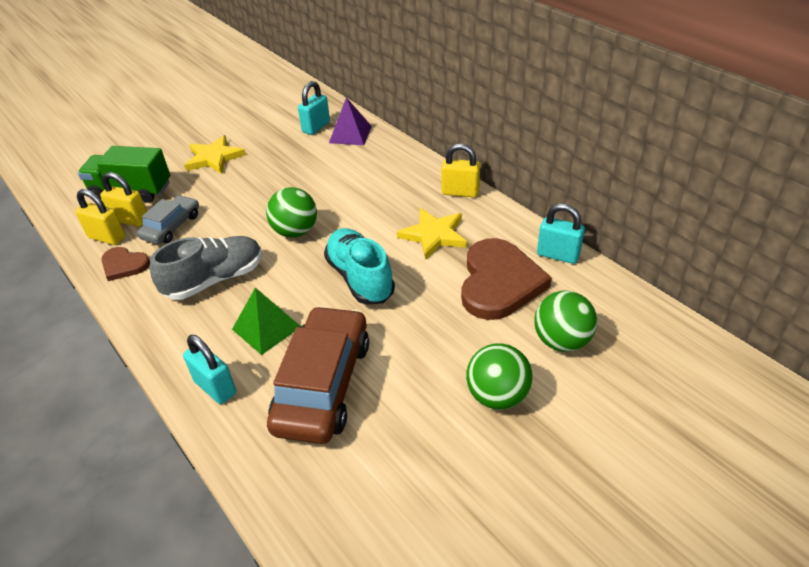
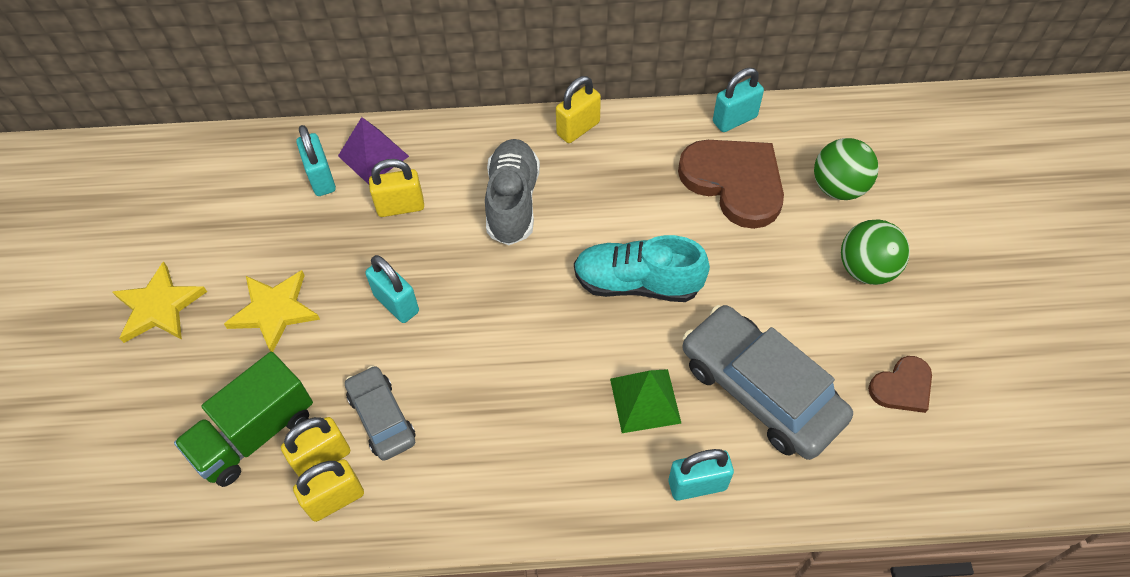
camera: 55 degrees left, 15 degrees up
brown heart [101,247,150,281] -> brown heart moved to [868,356,932,413]
grey shoe [150,236,262,300] -> grey shoe moved to [485,139,540,245]
green ball [266,187,317,238] -> none
brown car [267,306,369,444] -> grey car [683,305,853,460]
yellow star [397,208,467,260] -> yellow star moved to [113,261,207,343]
none -> turquoise padlock [365,255,419,323]
none -> yellow padlock [369,159,424,217]

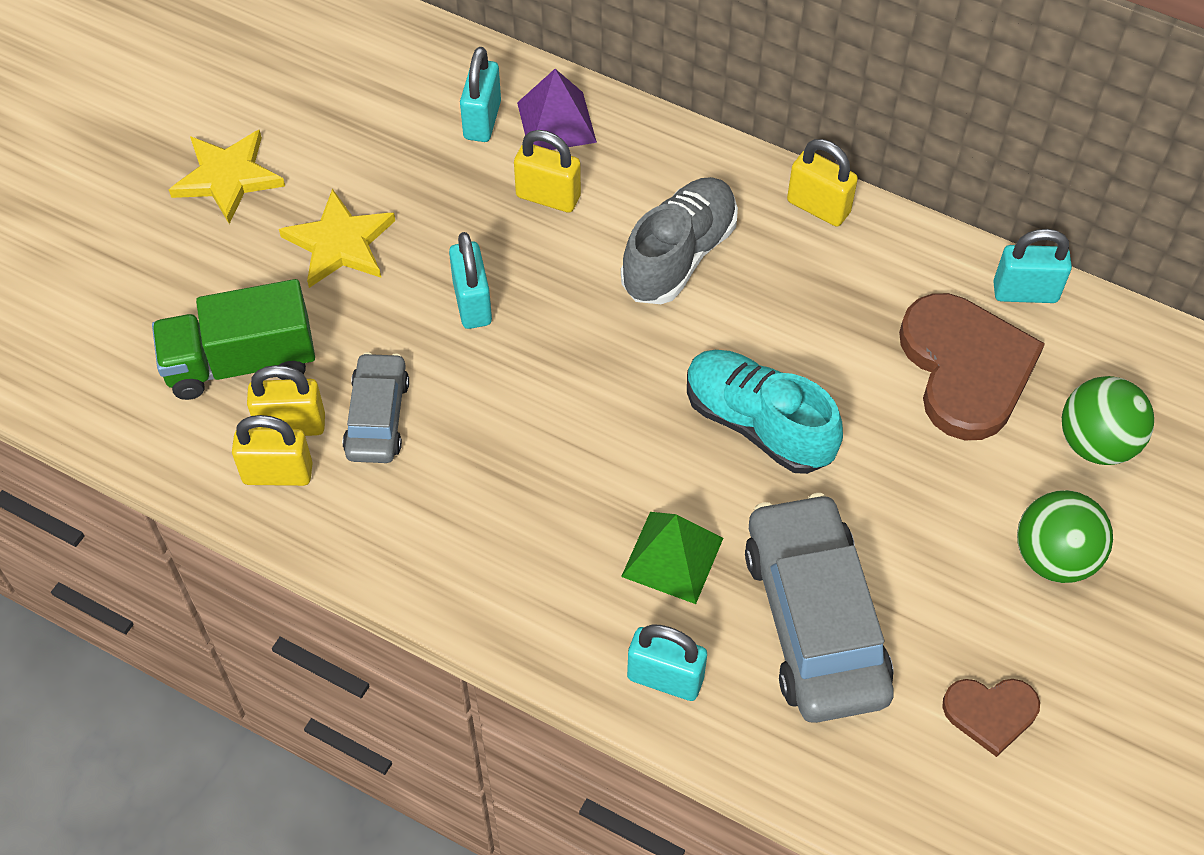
camera: 30 degrees right, 0 degrees up
yellow padlock [556,76,601,143] -> yellow padlock turned 45 degrees clockwise [787,139,858,227]

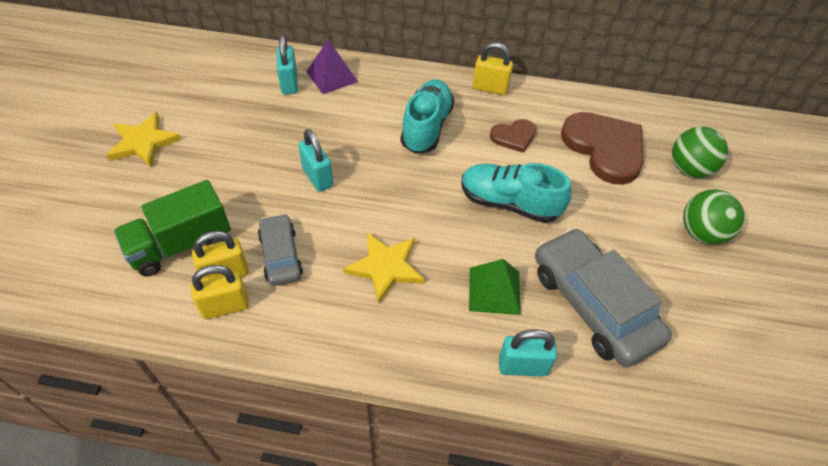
camera: 20 degrees left, 5 degrees down
yellow star [279,189,395,288] -> yellow star moved to [343,232,424,303]
yellow padlock [514,130,581,213] -> none
grey shoe [621,177,738,304] -> turquoise shoe [401,79,455,154]
brown heart [942,679,1040,757] -> brown heart moved to [490,119,536,153]
turquoise padlock [993,229,1072,303] -> none

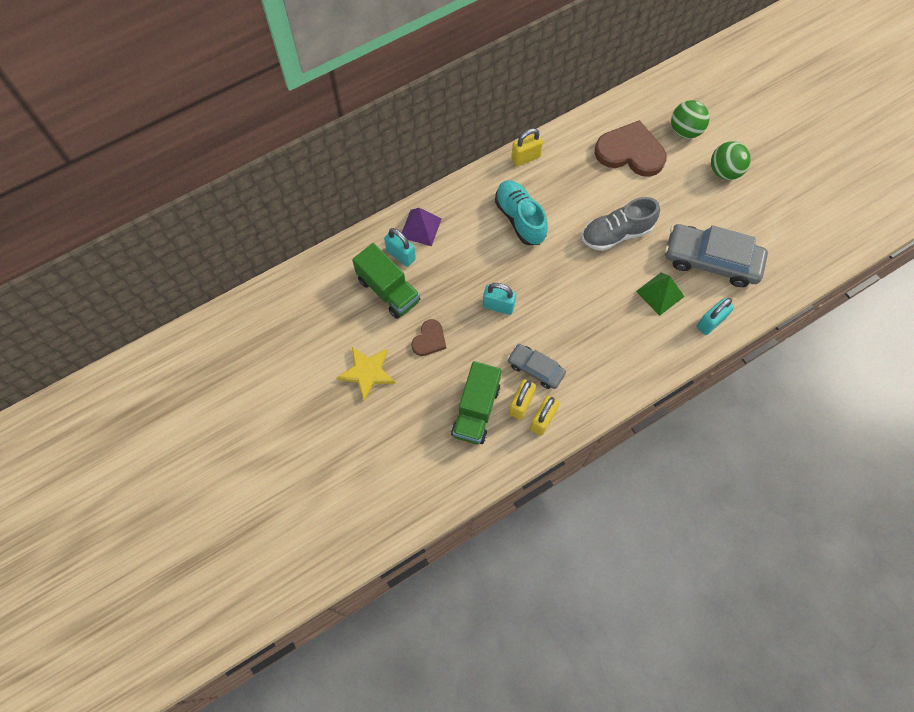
camera: 40 degrees left, 15 degrees up
yellow star [343,232,424,303] -> none
turquoise shoe [461,163,572,223] -> grey shoe [582,197,660,251]
brown heart [490,119,536,153] -> brown heart moved to [411,319,446,356]
none -> green truck [352,243,420,319]

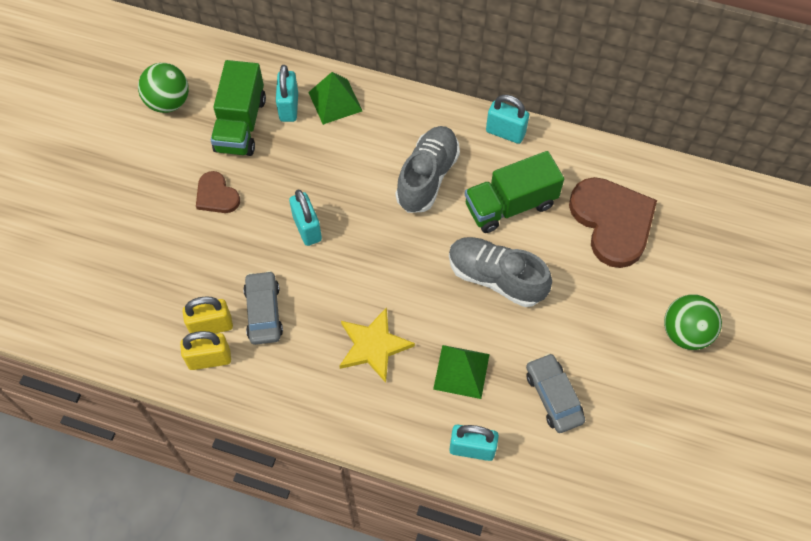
camera: 50 degrees right, 5 degrees down
yellow star [336,347,395,401] -> yellow star moved to [339,307,415,383]
purple pyramid [402,208,442,246] -> green pyramid [308,72,362,125]
brown heart [411,319,446,356] -> brown heart turned 60 degrees clockwise [196,171,240,213]
green truck [451,361,501,444] -> green truck moved to [465,151,564,233]
turquoise shoe [495,180,548,245] -> grey shoe [396,126,460,213]
yellow padlock [511,128,543,166] -> turquoise padlock [486,95,529,144]
grey car [665,224,768,287] -> grey car [526,353,585,433], size x0.56
green ball [671,100,709,139] -> green ball moved to [138,63,189,113]

